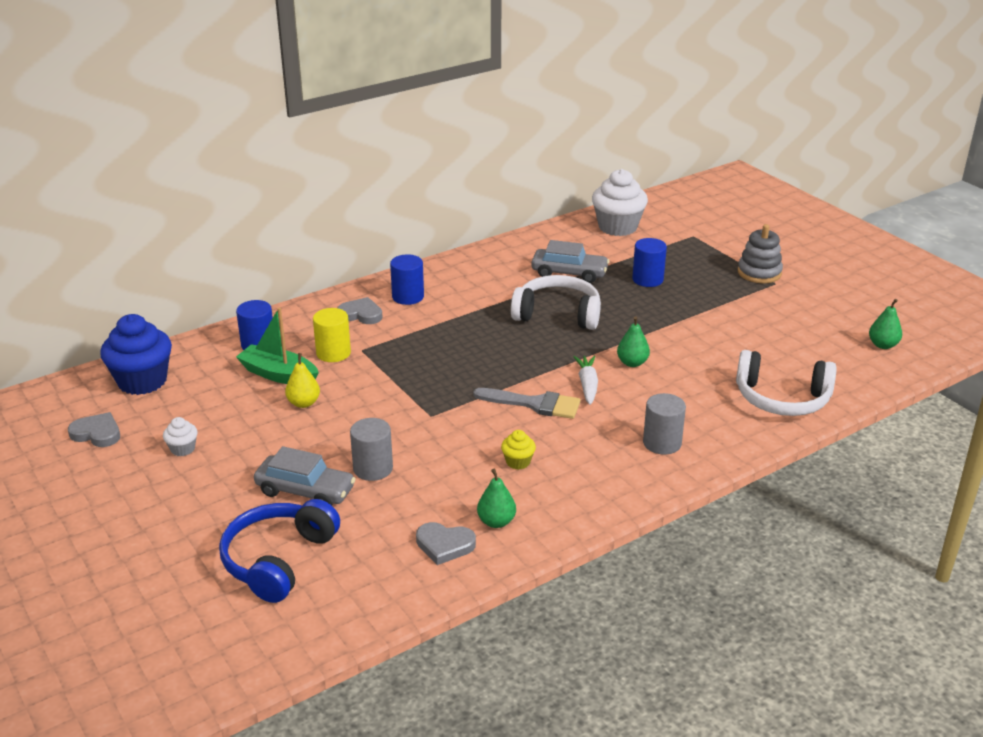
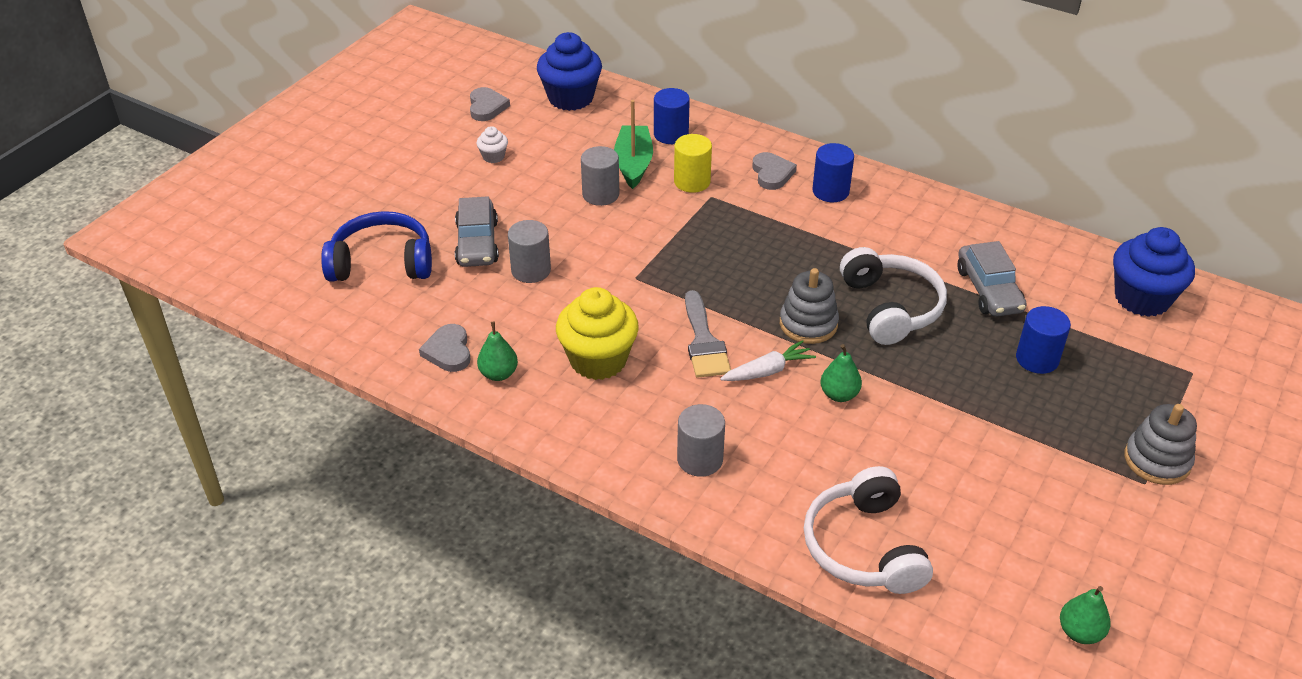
camera: 65 degrees right, 10 degrees up
yellow pear [285,353,320,408] -> grey cylinder [581,146,619,206]
yellow cupcake [501,430,536,470] -> yellow cupcake [556,287,639,380], size x2.18
white cupcake [592,169,648,236] -> blue cupcake [1113,227,1195,317]
none -> grey stacking toy [780,268,839,344]

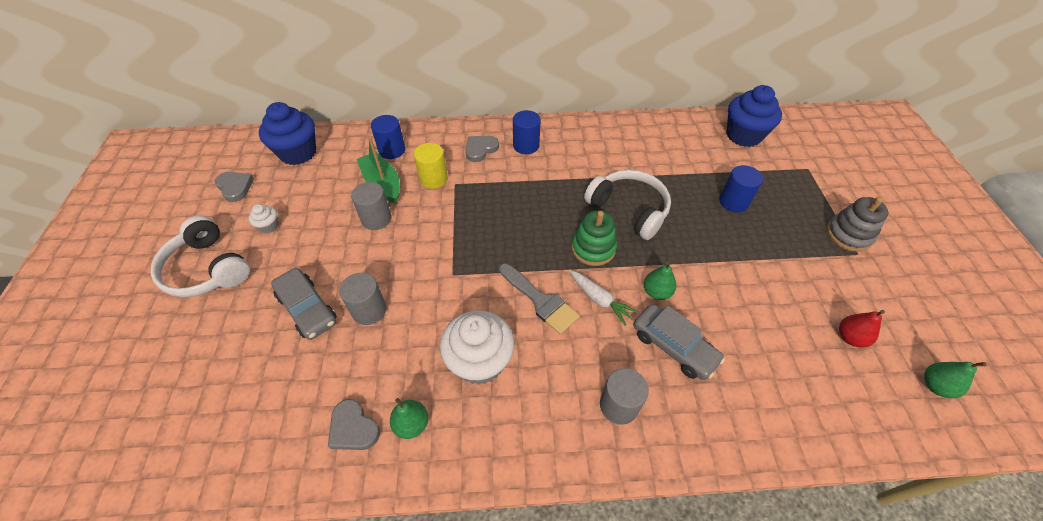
camera: 35 degrees left, 10 degrees up
blue headphones [321,211,432,282] -> none
yellow cupcake [556,287,639,380] -> white cupcake [440,310,514,385]
white carrot [720,340,816,381] -> white carrot turned 105 degrees clockwise [570,270,638,326]
grey heart [753,152,797,190] -> grey heart turned 90 degrees counterclockwise [465,136,499,162]
grey stacking toy [780,268,839,344] -> green stacking toy [572,210,617,266]
white headphones [804,466,933,594] -> white headphones moved to [151,215,250,297]
grey car [957,241,1026,317] -> grey car moved to [633,304,725,380]
none -> red pear [839,310,885,348]

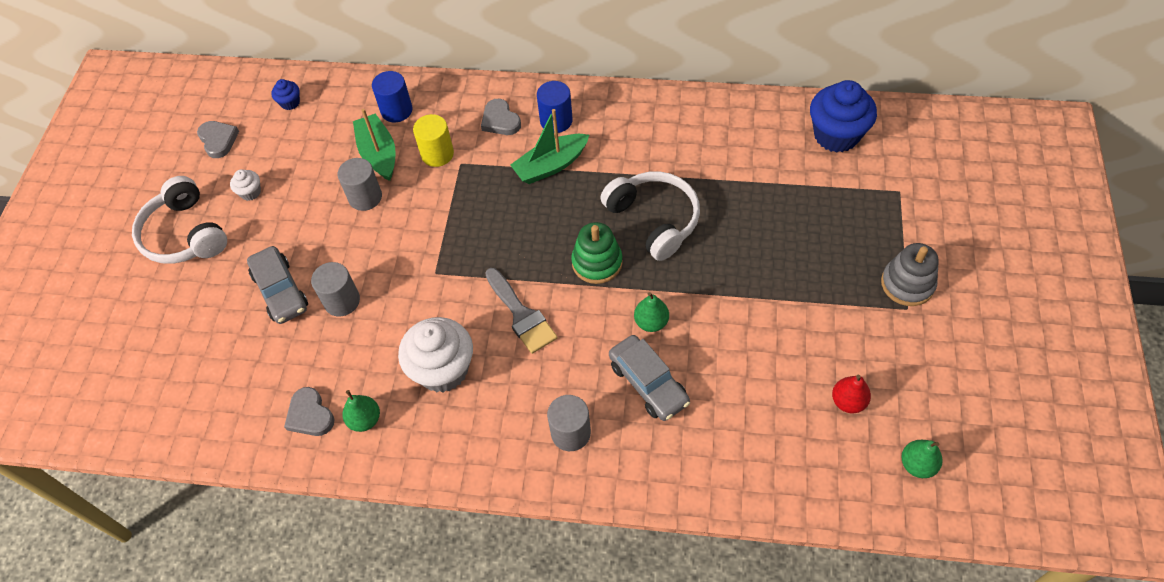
camera: 15 degrees right, 5 degrees up
blue cupcake [259,102,316,165] -> blue cupcake [271,79,300,110], size x0.46
grey heart [465,136,499,162] -> grey heart turned 90 degrees counterclockwise [481,99,521,135]
white carrot [570,270,638,326] -> none
blue cylinder [719,165,763,212] -> none
none -> green boat [510,109,589,184]

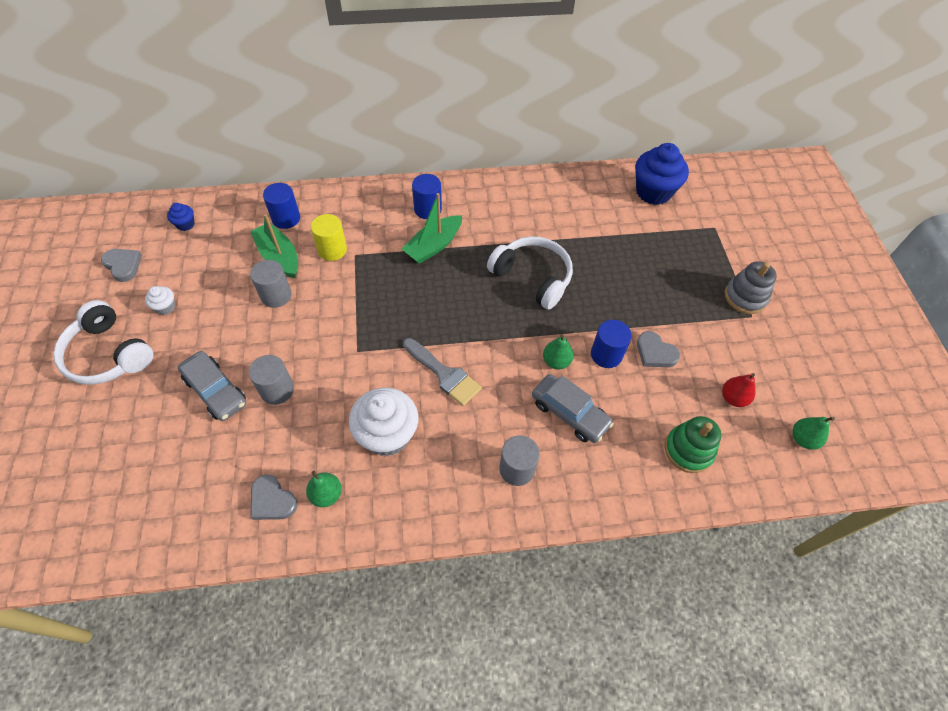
camera: 20 degrees left, 0 degrees up
grey heart [481,99,521,135] -> grey heart moved to [637,331,680,367]
green stacking toy [571,222,623,284] -> green stacking toy moved to [665,416,721,473]
none -> blue cylinder [591,320,632,368]

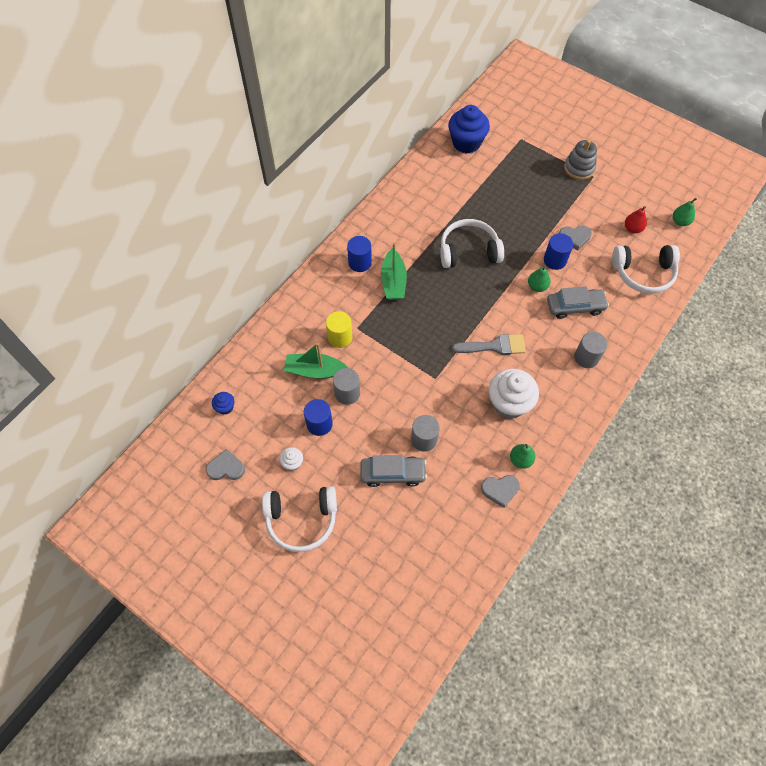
camera: 45 degrees left, 5 degrees up
blue cylinder [263,183,300,229] -> blue cylinder moved to [304,399,333,436]
green stacking toy [665,416,721,473] -> white headphones [612,245,680,294]

